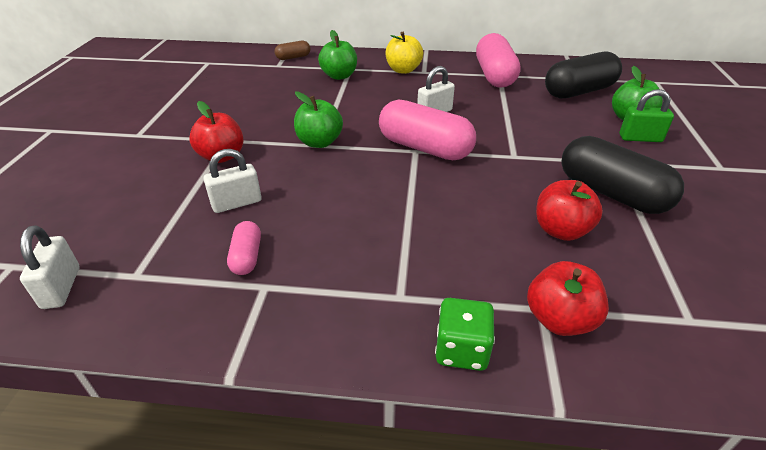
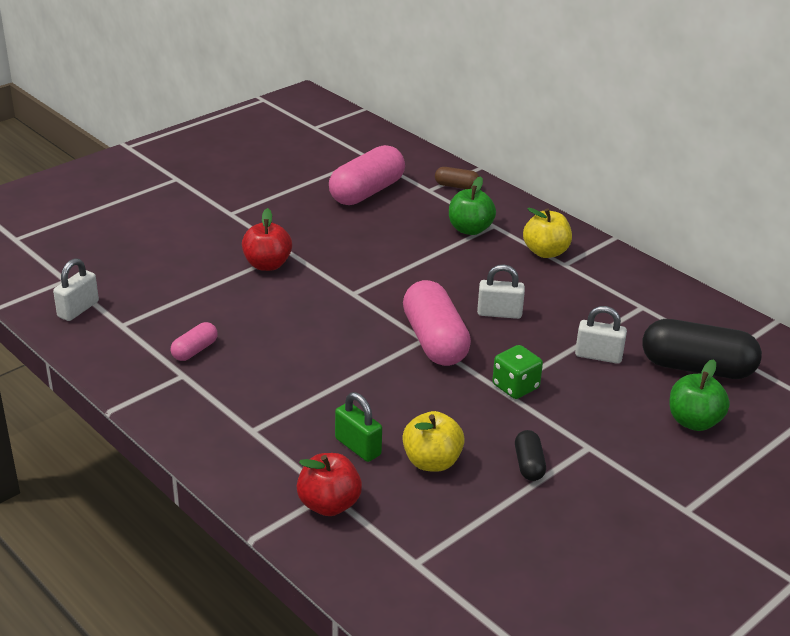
camera: 40 degrees right, 5 degrees down
white padlock [203,149,262,213] -> white padlock moved to [575,306,627,364]
green apple [294,91,343,148] -> none
green dice [435,298,495,371] -> green dice moved to [492,345,543,399]
pink capsule [476,33,521,88] -> pink capsule moved to [329,145,405,205]
red apple [536,180,603,241] -> yellow apple [402,411,465,472]
black capsule [561,136,684,214] -> black capsule [515,430,546,481], size x0.49
green padlock [620,89,674,142] -> green padlock moved to [335,392,382,462]

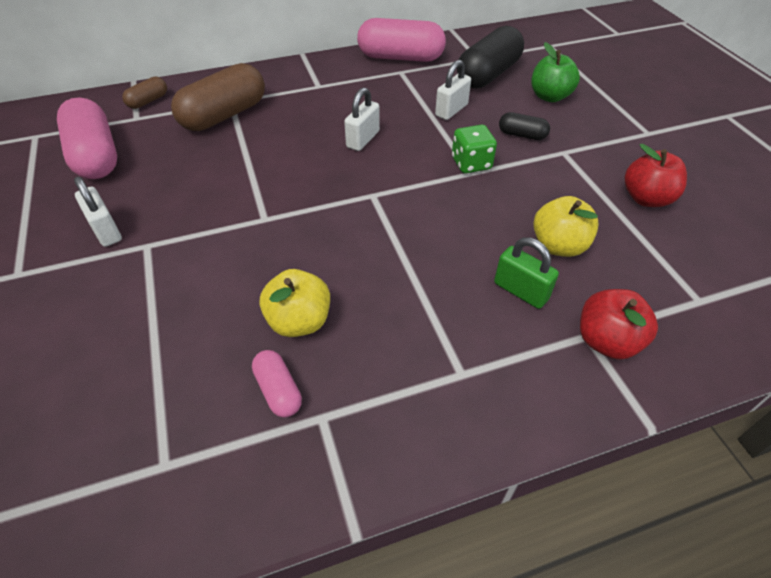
camera: 65 degrees left, 15 degrees up
white padlock [53,258,99,321] -> white padlock moved to [74,177,122,247]
red apple [242,208,292,271] -> red apple moved to [624,144,687,207]
green padlock [335,392,382,462] -> green padlock turned 60 degrees clockwise [494,238,559,309]
pink capsule [403,280,471,366] -> pink capsule moved to [357,18,446,62]
green apple [449,176,496,235] -> brown capsule [171,63,265,131]
black capsule [515,430,546,481] -> black capsule moved to [499,112,550,140]
yellow apple [523,208,572,258] -> yellow apple moved to [260,269,330,337]

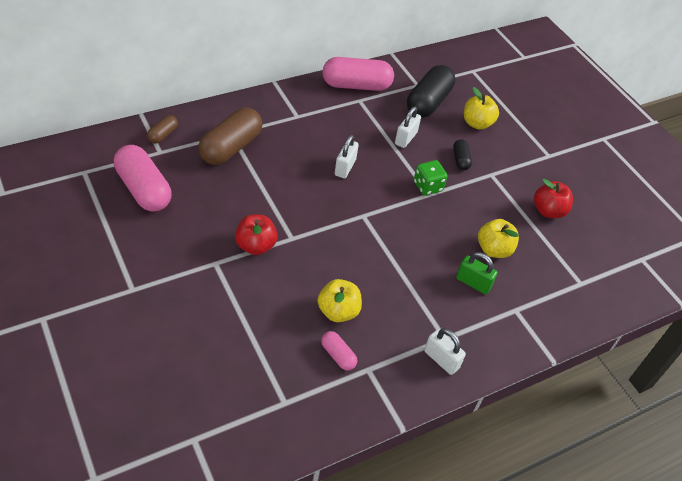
camera: 15 degrees left, 0 degrees up
white padlock [74,177,122,247] -> white padlock moved to [424,328,466,375]
black capsule [499,112,550,140] -> black capsule turned 75 degrees clockwise [453,139,472,170]
green apple [532,42,580,102] -> yellow apple [464,87,499,130]
red apple [580,289,658,359] -> red apple moved to [235,214,278,255]

